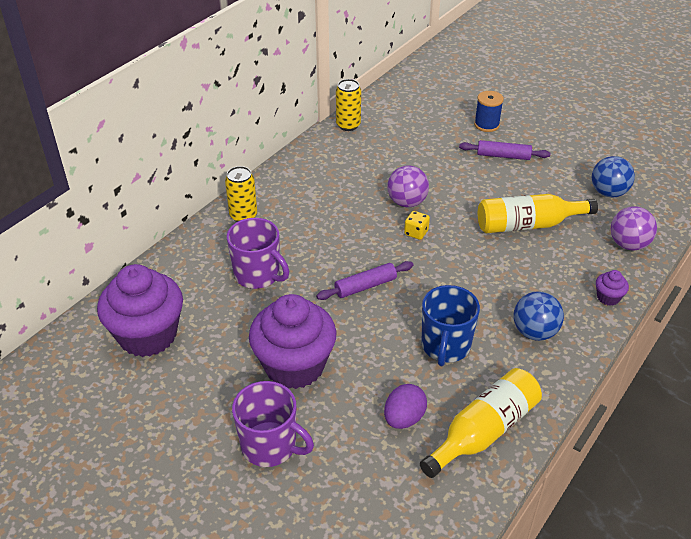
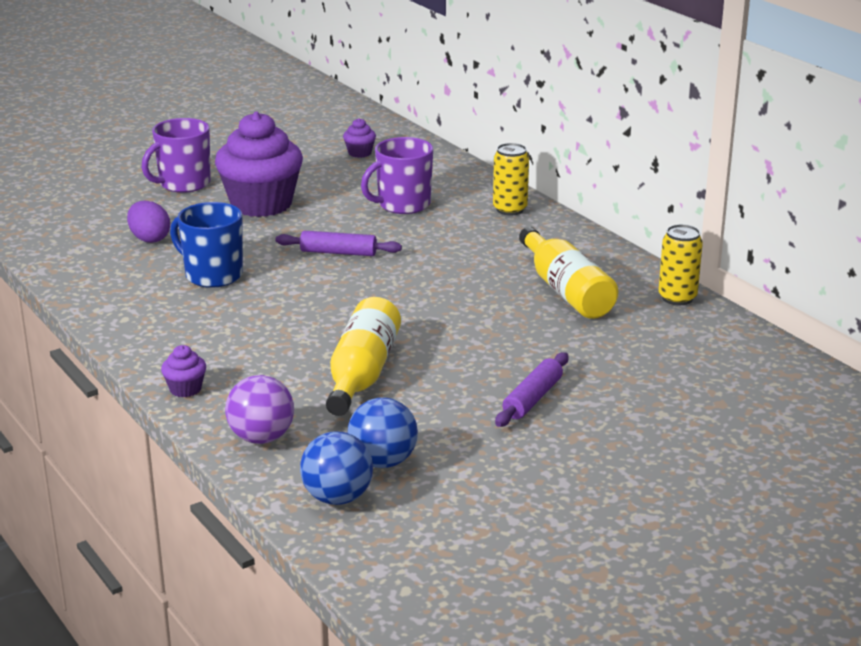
camera: 110 degrees right, 15 degrees down
purple cupcake [97,264,183,357] -> purple cupcake [343,118,376,158], size x0.41
purple rolling pin [316,261,413,300] -> purple rolling pin turned 75 degrees counterclockwise [275,231,402,256]
purple ball [387,165,429,207] -> none
yellow dice [404,211,430,240] -> none
yellow bottle [420,368,542,478] -> yellow bottle moved to [519,227,618,319]
blue spool [474,91,504,132] -> none
blue ball [514,291,564,341] -> blue ball moved to [300,431,373,505]

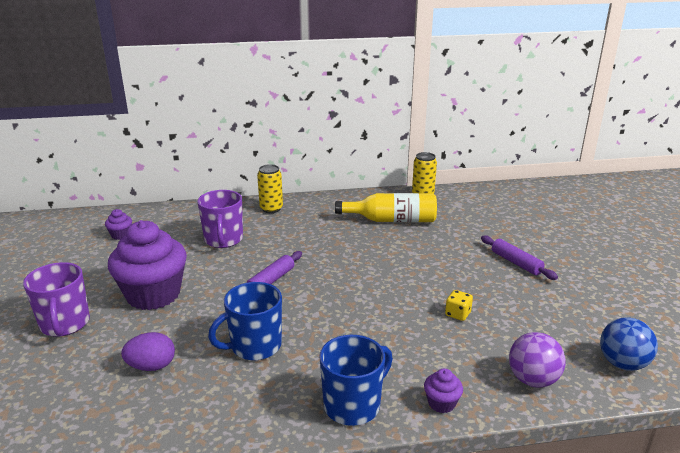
camera: 65 degrees left, 0 degrees up
yellow bottle [326,297,401,416] -> yellow dice [445,290,473,321]
blue ball [348,397,418,468] -> none
none -> blue mug [319,335,393,426]

